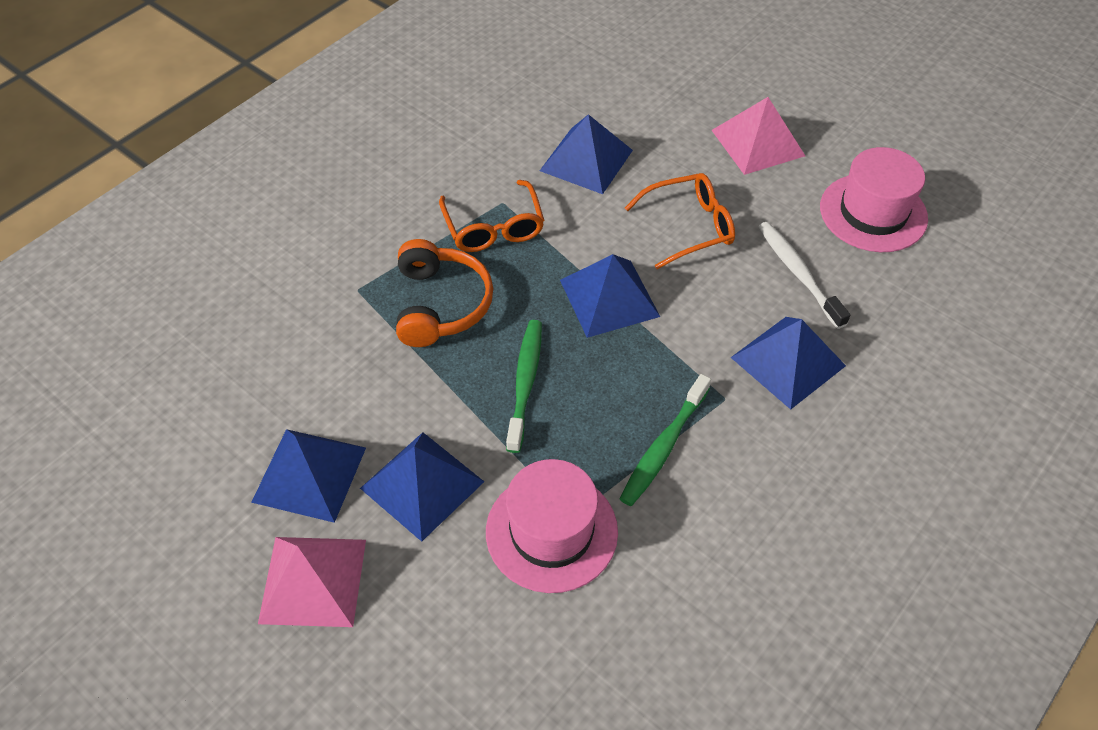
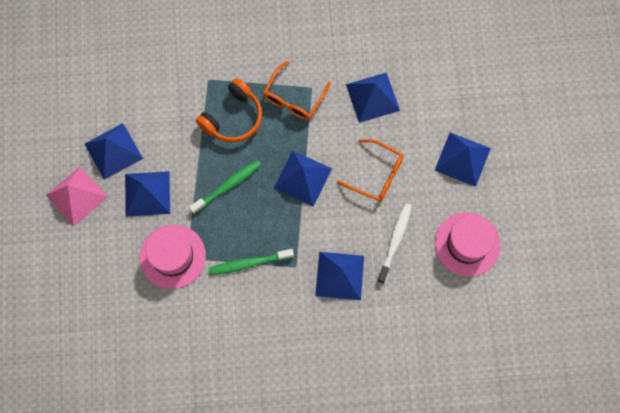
camera: 45 degrees right, 20 degrees up
pink pyramid [712,97,805,175] -> blue pyramid [434,132,491,187]

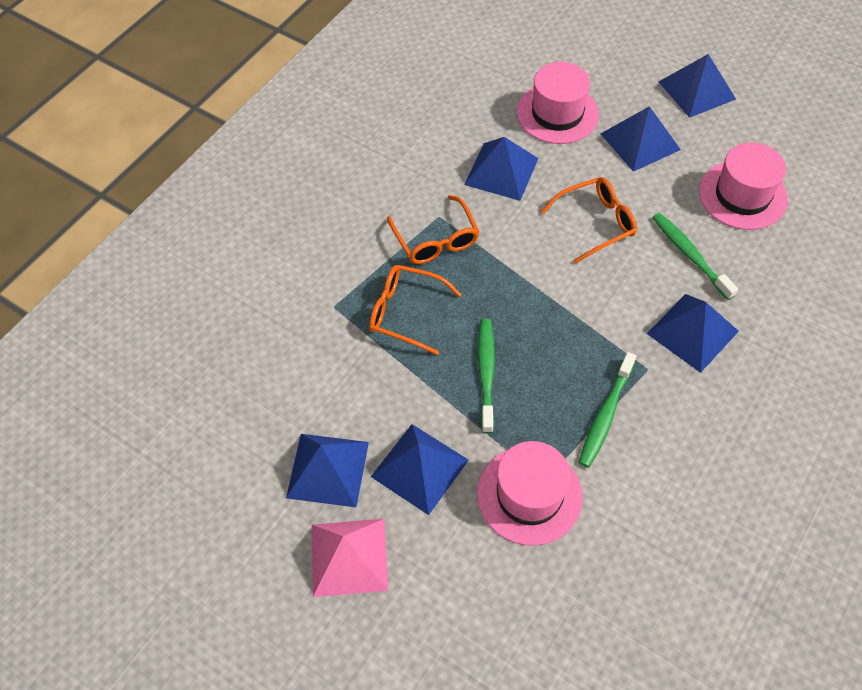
camera: 50 degrees left, 15 degrees down
orange headphones [196,78,262,143] -> orange glasses [369,265,462,355]
blue pyramid [273,151,332,206] -> blue pyramid moved to [659,54,736,118]
white toothbrush [377,203,412,284] -> green toothbrush [652,213,738,300]
none -> pink hat [517,62,599,144]

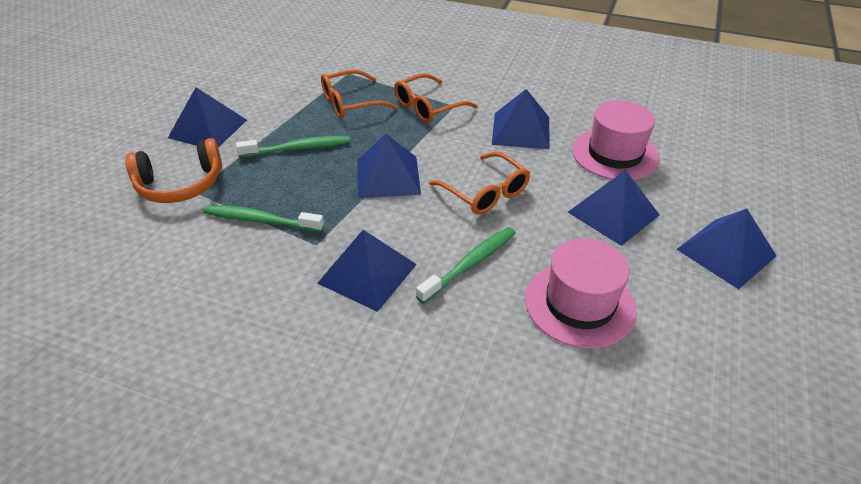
camera: 75 degrees right, 15 degrees down
blue pyramid [286,434,369,507] -> blue pyramid moved to [357,134,421,198]
pink pyramid [312,519,388,597] -> none
orange glasses [369,265,462,355] -> orange glasses turned 120 degrees counterclockwise [321,70,398,118]
pink hat [477,441,582,546] -> orange headphones [125,138,222,203]

